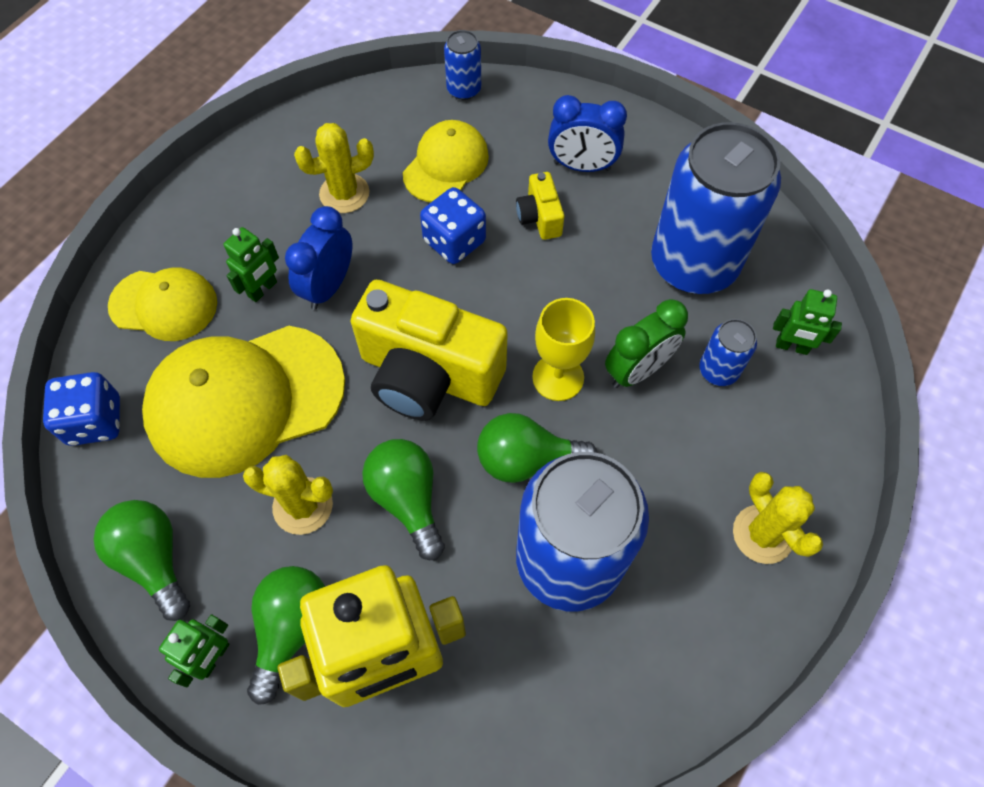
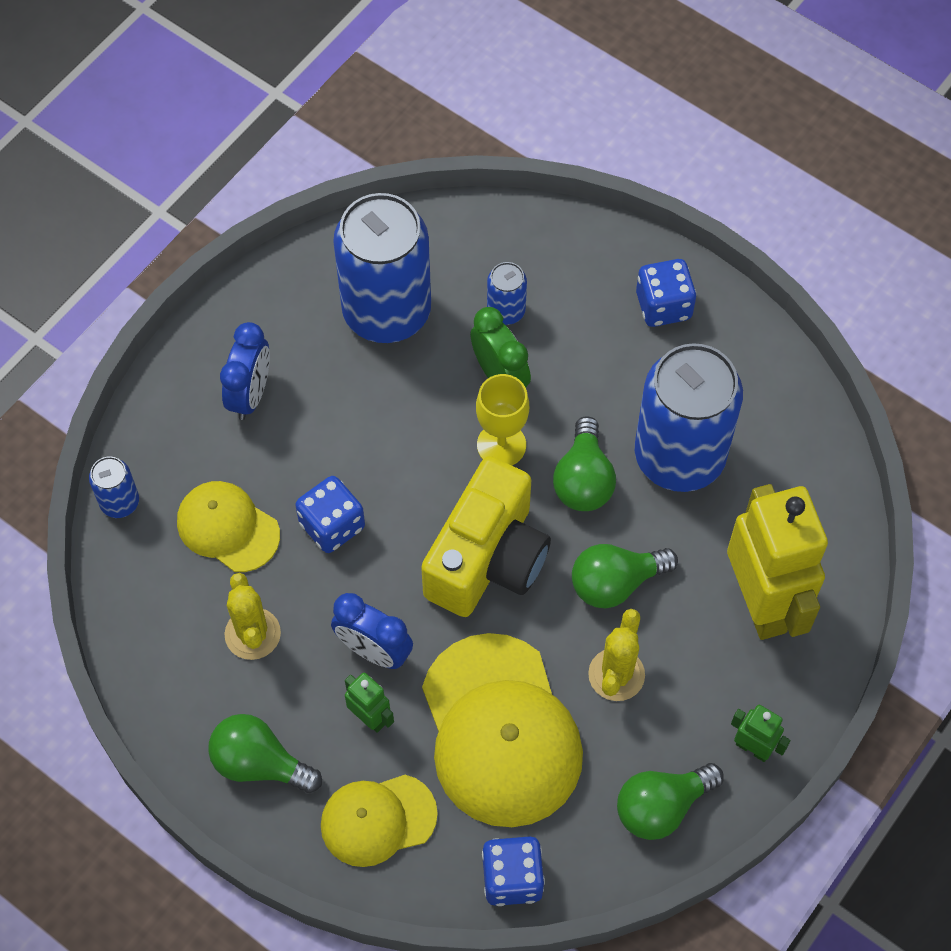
camera: 85 degrees left, 0 degrees up
yellow cap [108,267,217,341] -> yellow cap turned 120 degrees counterclockwise [321,775,438,867]
green light bulb [247,566,325,705] -> green light bulb moved to [208,714,322,793]
yellow camera [516,172,564,240] -> none
yellow cactus [733,472,823,564] -> blue dice [636,259,696,327]
green robot [773,289,842,355] -> none

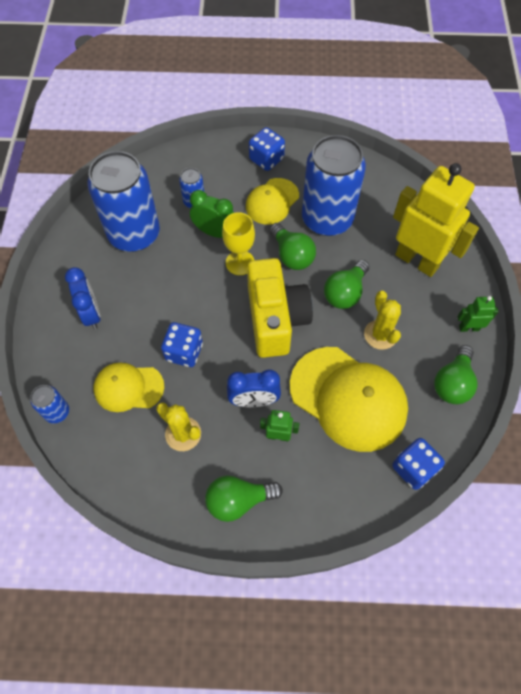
camera: 35 degrees left, 0 degrees up
yellow cap [321,775,438,867] -> yellow cap moved to [246,178,299,225]

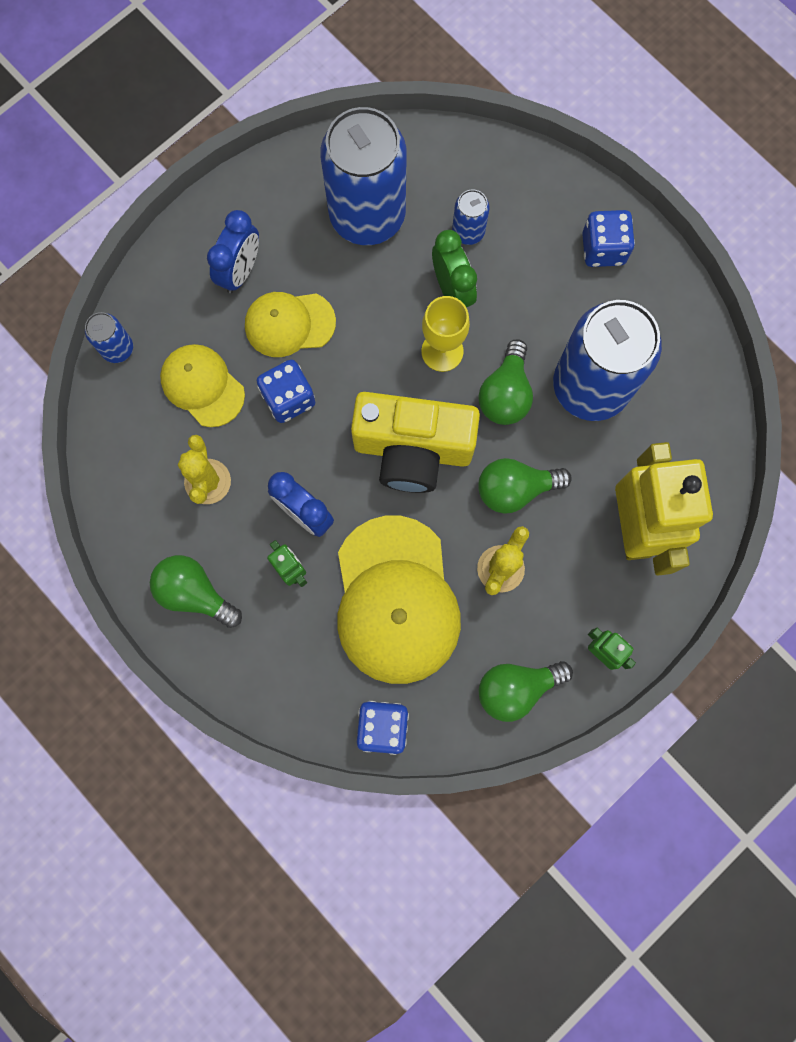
camera: 45 degrees right, 15 degrees up
yellow cap [246,178,299,225] -> yellow cap moved to [245,292,336,357]
yellow camera [247,258,313,358] -> yellow camera turned 60 degrees clockwise [351,392,480,493]

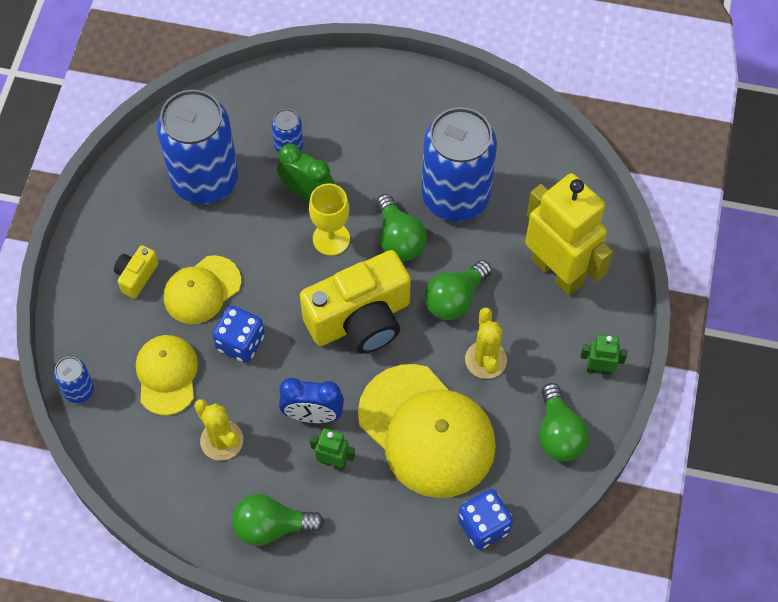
camera: 35 degrees left, 15 degrees down
yellow cap [160,344,245,427] -> yellow cap turned 75 degrees clockwise [136,335,198,415]
blue clock [207,210,259,293] -> yellow camera [114,245,158,298]
green light bulb [479,661,573,722] -> green light bulb turned 45 degrees counterclockwise [539,383,589,462]
blue dice [582,210,635,267] -> none

